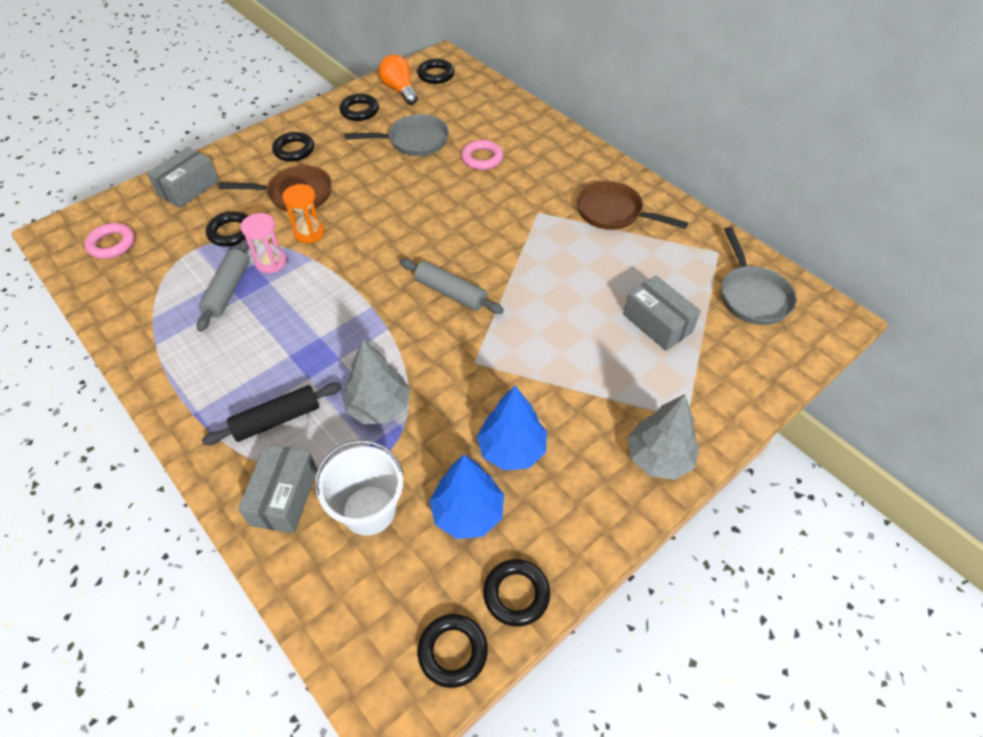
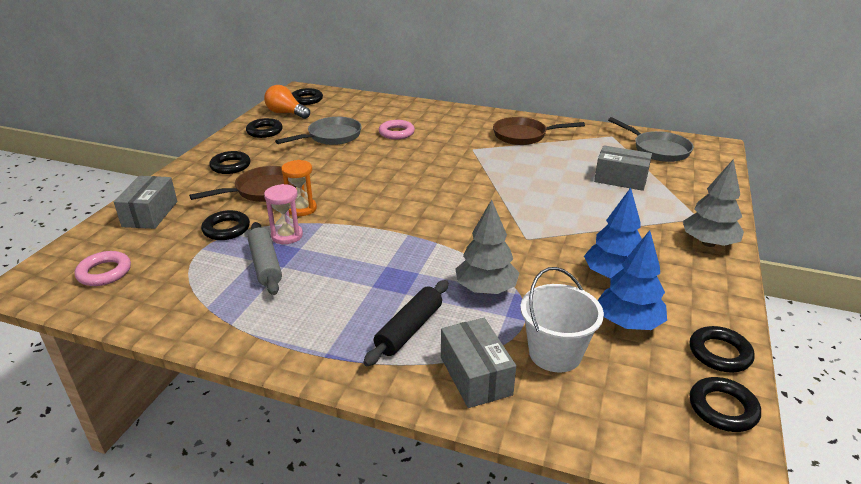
camera: 30 degrees left, 20 degrees down
grey rolling pin [400,259,504,314] -> none

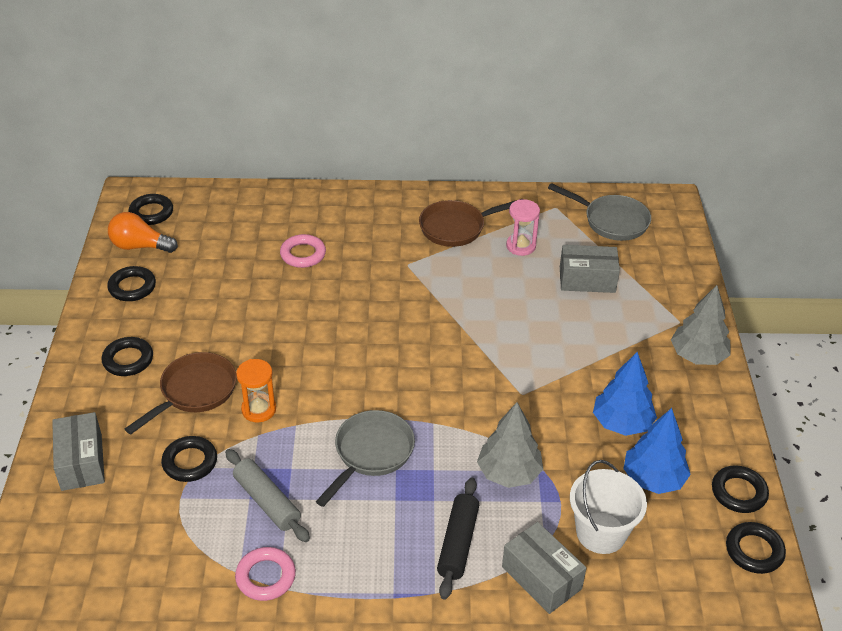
camera: 20 degrees left, 10 degrees up
pink ring [75,251,131,286] -> pink ring moved to [235,547,296,601]
pink hourglass [264,184,303,244] -> pink hourglass moved to [506,199,540,256]
grey pan [275,117,362,145] -> grey pan moved to [316,410,415,507]

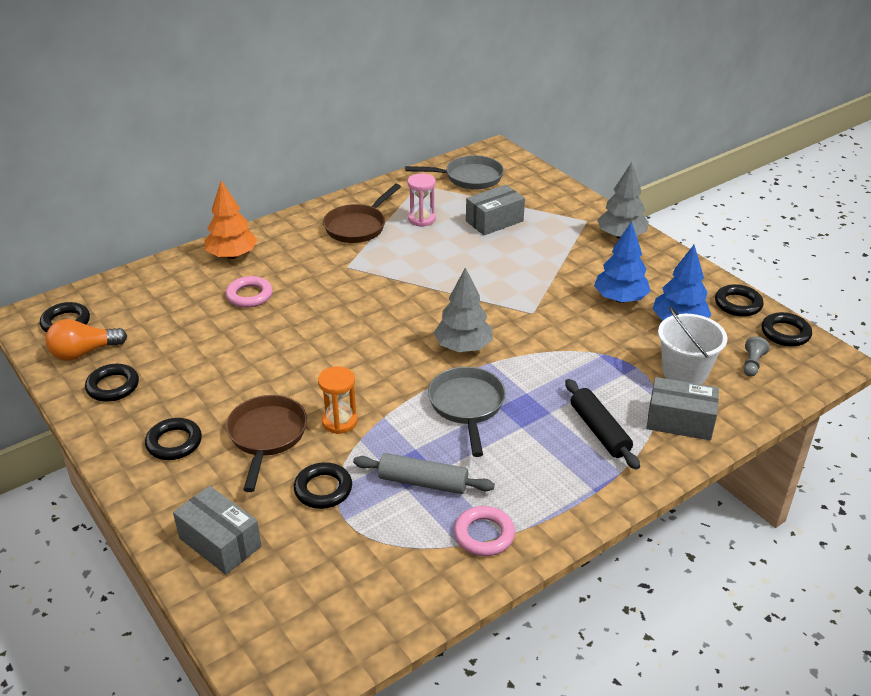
camera: 35 degrees left, 5 degrees down
grey tree [477,402,543,488] -> grey tree moved to [434,267,493,352]
none -> orange tree [205,181,258,259]
none -> grey pawn [744,336,770,377]

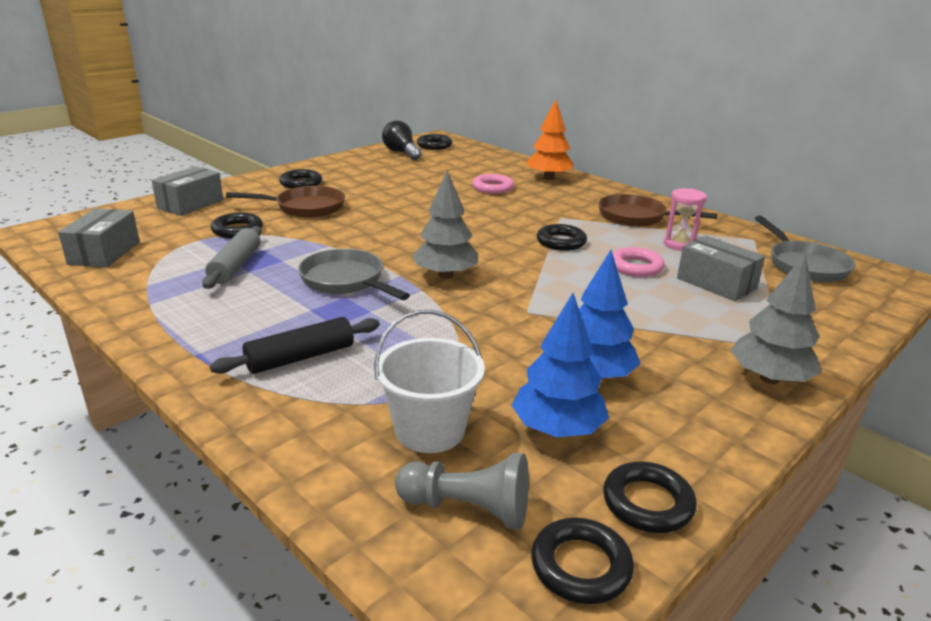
camera: 80 degrees right, 10 degrees down
orange light bulb [46,319,127,361] -> black light bulb [382,120,421,160]
black ring [85,364,139,402] -> black ring moved to [537,224,587,251]
orange hourglass [318,366,358,434] -> none
grey pan [428,367,506,457] -> grey pan turned 120 degrees counterclockwise [298,249,410,300]
pink ring [454,506,515,556] -> pink ring moved to [612,247,665,277]
grey box [646,377,719,440] -> grey box moved to [58,208,140,268]
grey pawn [744,336,770,377] -> grey pawn [395,453,529,530], size x1.67

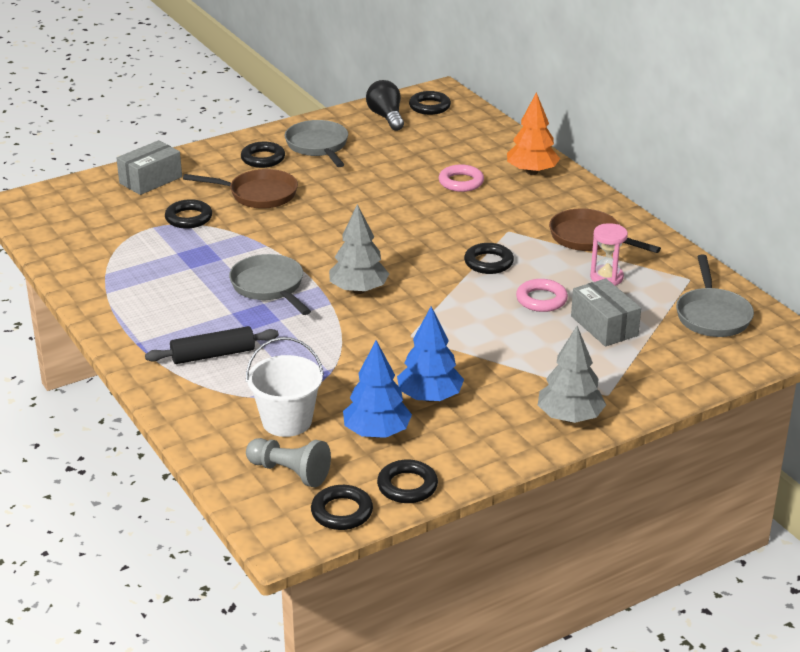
camera: 15 degrees right, 5 degrees up
grey box [58,208,140,268] -> none
grey rolling pin [202,226,262,289] -> none
none -> grey pan [285,120,348,167]

